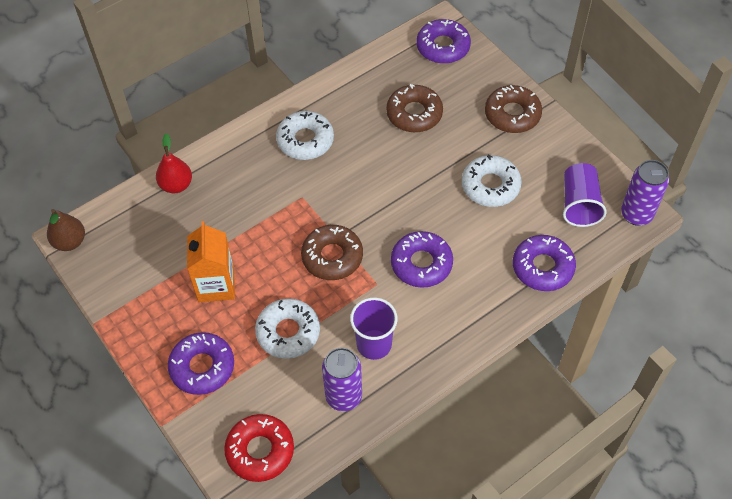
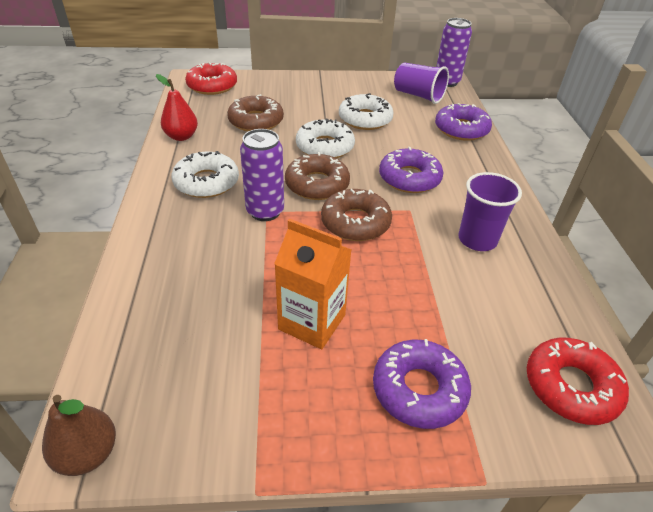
camera: 60 degrees left, 15 degrees down
red pear [156,133,192,193] -> red pear moved to [156,74,198,141]
white donut [255,298,320,359] -> white donut moved to [296,119,355,158]
purple can [322,348,362,411] -> purple can moved to [240,129,284,221]
purple donut [416,19,471,64] -> red donut [185,62,237,95]
brown donut [485,85,542,133] -> brown donut moved to [285,152,350,200]

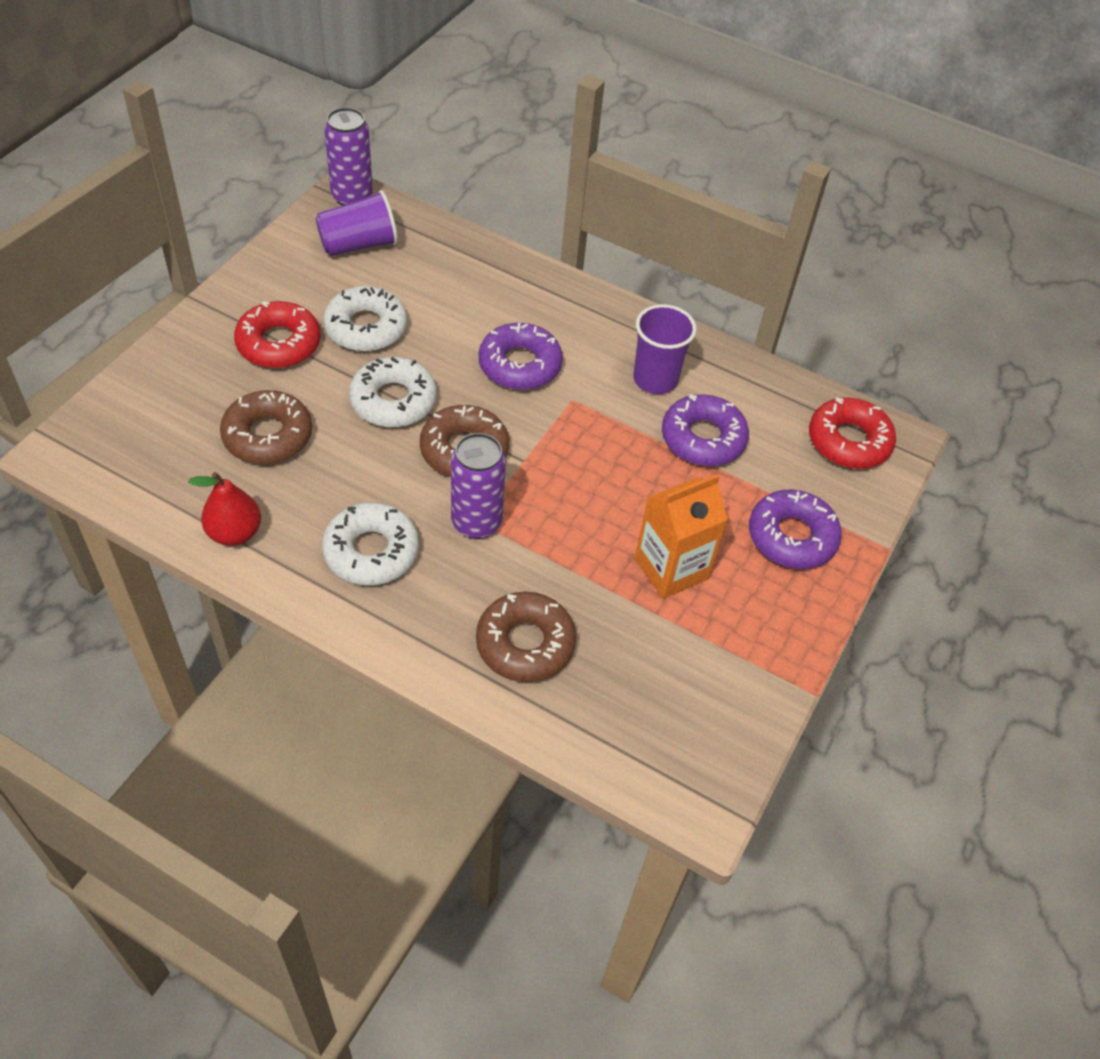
camera: 60 degrees left, 10 degrees up
brown pear [42,395,116,476] -> none
red donut [185,62,237,95] -> red donut moved to [234,301,321,368]
brown donut [321,189,392,241] -> brown donut moved to [476,592,576,682]
purple donut [435,103,492,141] -> purple donut moved to [662,394,749,466]

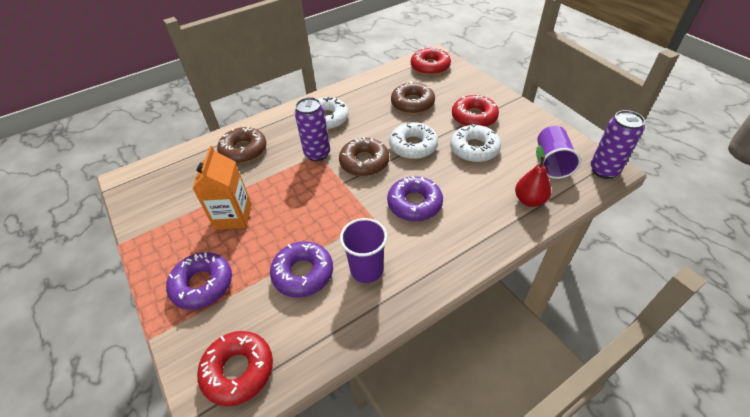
camera: 125 degrees right, 5 degrees down
red pear [188,472,261,546] -> red pear moved to [515,145,551,207]
none -> red donut [411,48,451,75]

